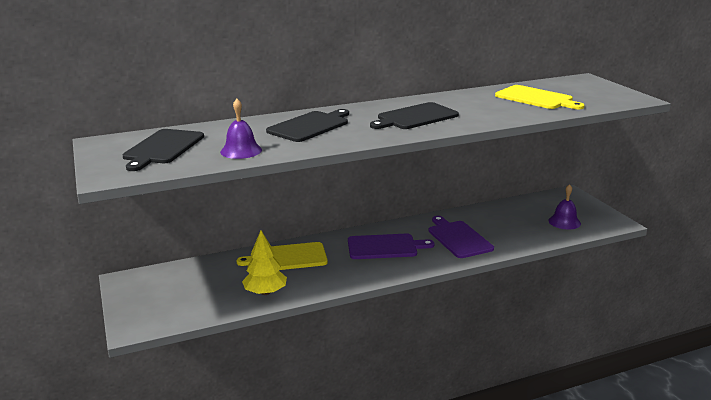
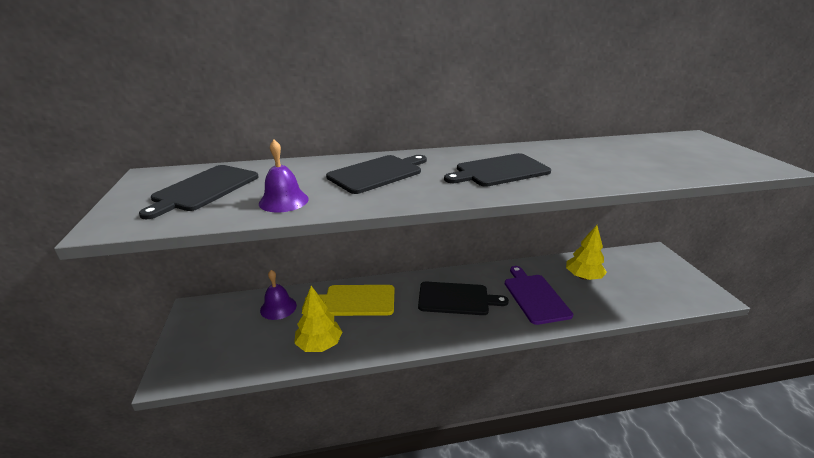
camera: 10 degrees right, 5 degrees up
purple cutting board [348,234,434,259] -> black cutting board [418,282,509,315]
yellow cutting board [495,85,585,109] -> none
purple bell [548,184,581,229] -> purple bell moved to [260,270,297,320]
none -> yellow tree [566,225,607,280]

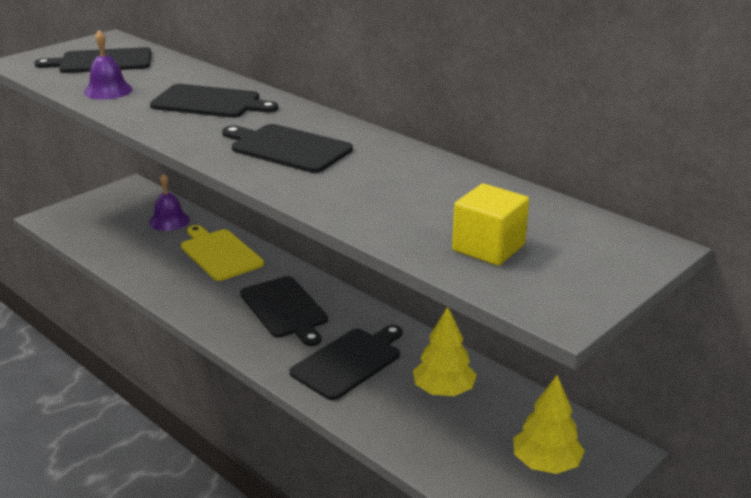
camera: 55 degrees right, 0 degrees up
yellow tree [294,286,342,352] -> yellow tree moved to [513,375,585,474]
purple cutting board [505,266,573,325] -> black cutting board [289,325,402,400]
none -> yellow cube [452,183,529,266]

